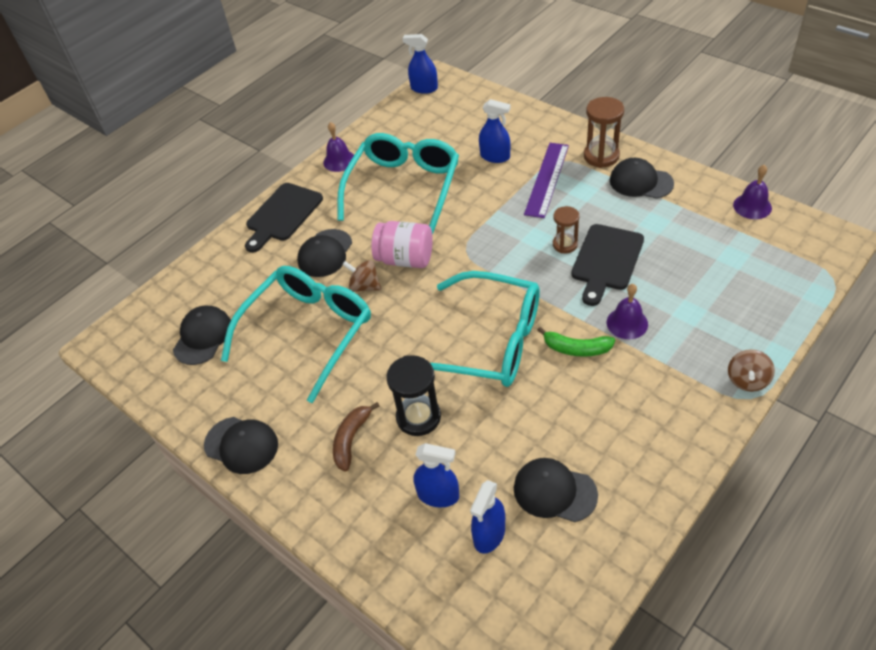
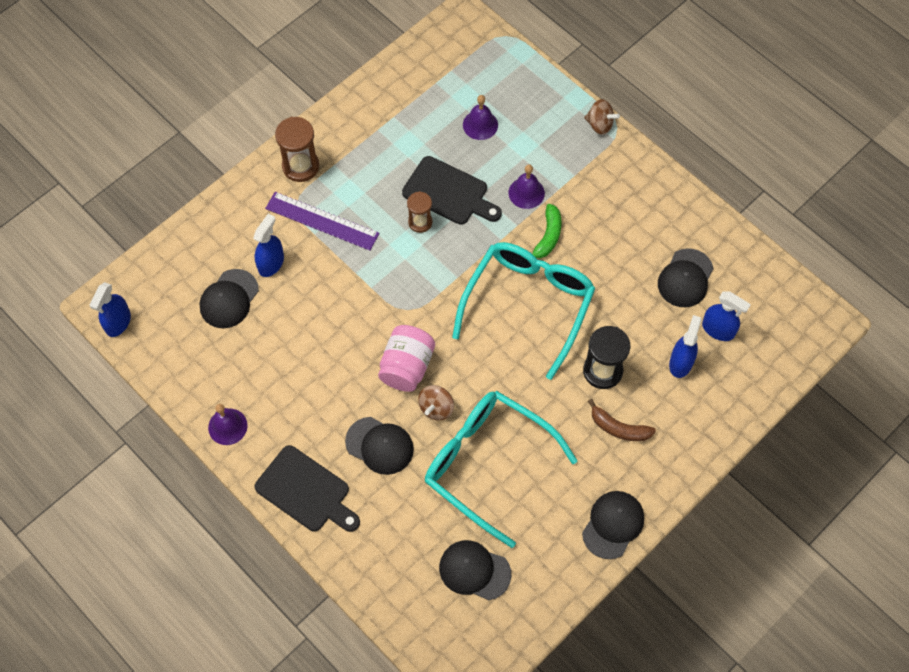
camera: 90 degrees left, 15 degrees up
turquoise glasses [337,133,459,234] -> none
black cap [610,158,674,199] -> black cap moved to [200,269,259,328]
purple bell [733,165,772,219] -> purple bell moved to [463,95,498,140]

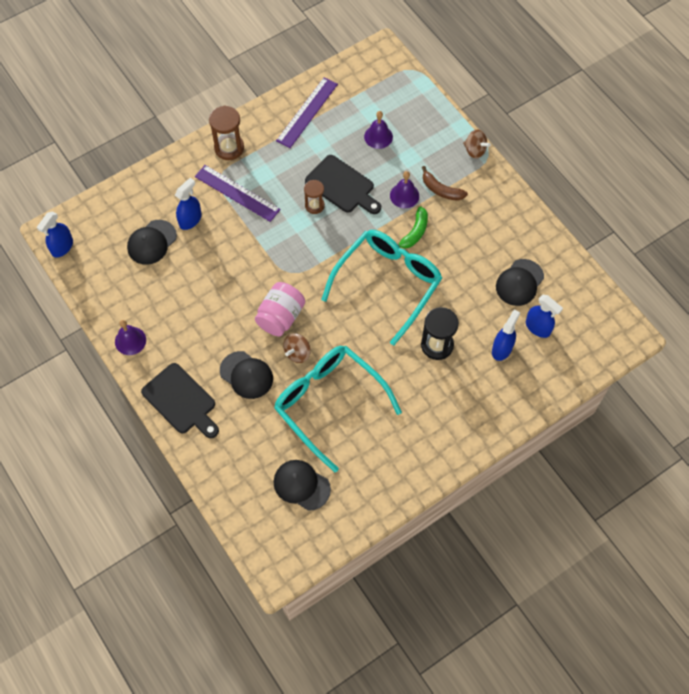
camera: 10 degrees right, 0 degrees up
black cap [582,491,644,559] -> none
brown banana [588,399,656,441] -> brown banana moved to [422,166,468,201]
none -> purple ruler [276,77,338,148]

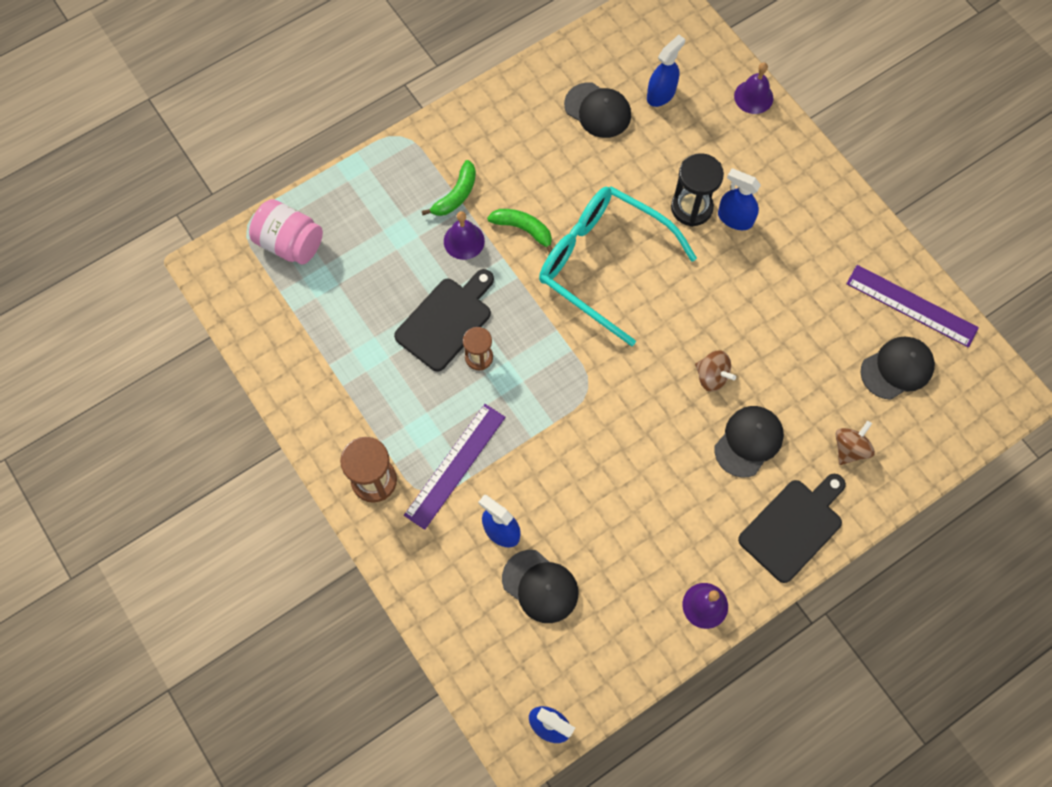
camera: 90 degrees left, 5 degrees up
pink jar [255,282,305,336] -> pink jar moved to [249,199,323,264]
black cap [273,460,331,511] -> black cap turned 150 degrees counterclockwise [861,337,935,400]
turquoise glasses [274,346,402,472] -> none
purple ruler [276,77,338,148] -> purple ruler moved to [846,265,979,348]
purple bell [364,111,393,149] -> purple bell moved to [734,62,773,114]
brown banana [422,166,468,201] -> green banana [422,160,476,216]
brown spinning top [463,130,491,159] -> brown spinning top moved to [836,421,875,465]
blue spray bottle [492,310,520,361] -> blue spray bottle moved to [718,169,761,230]

